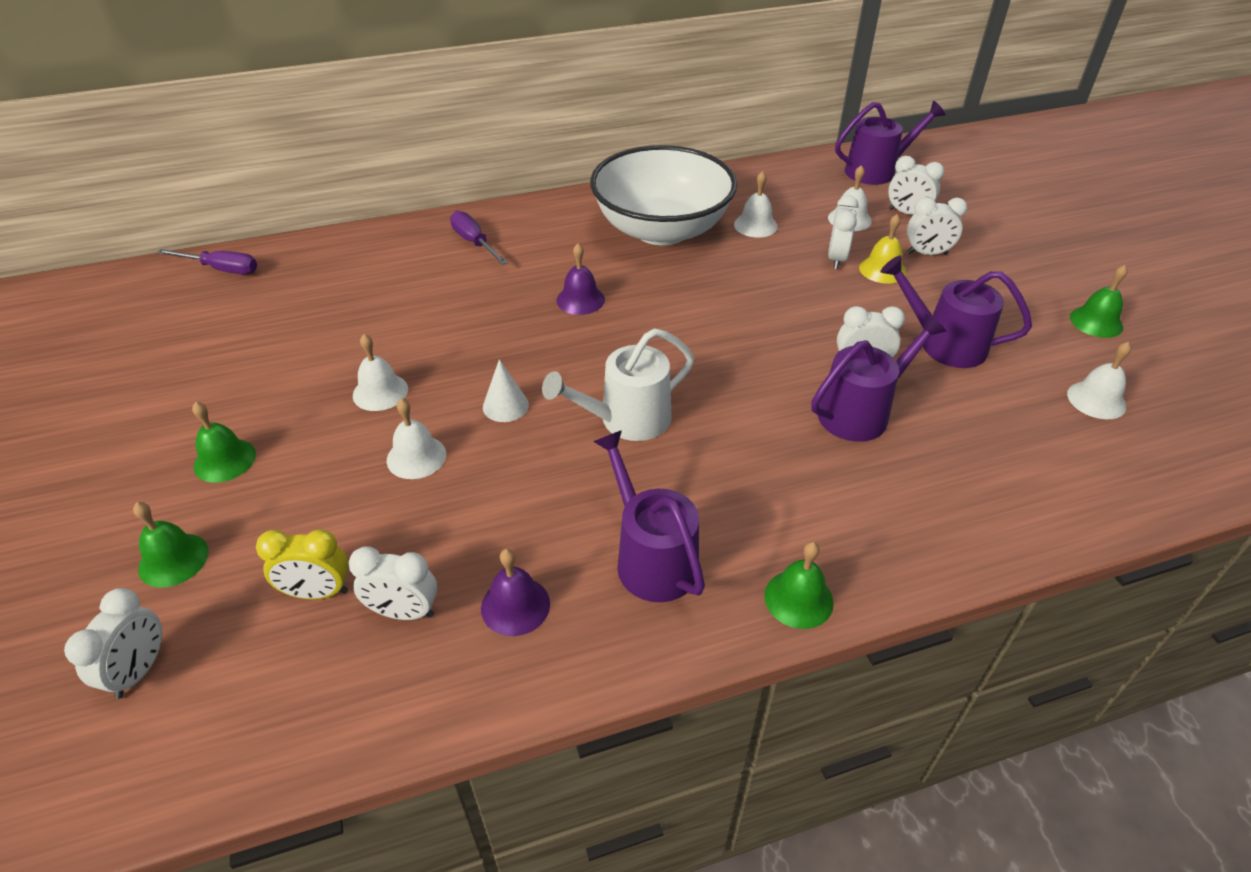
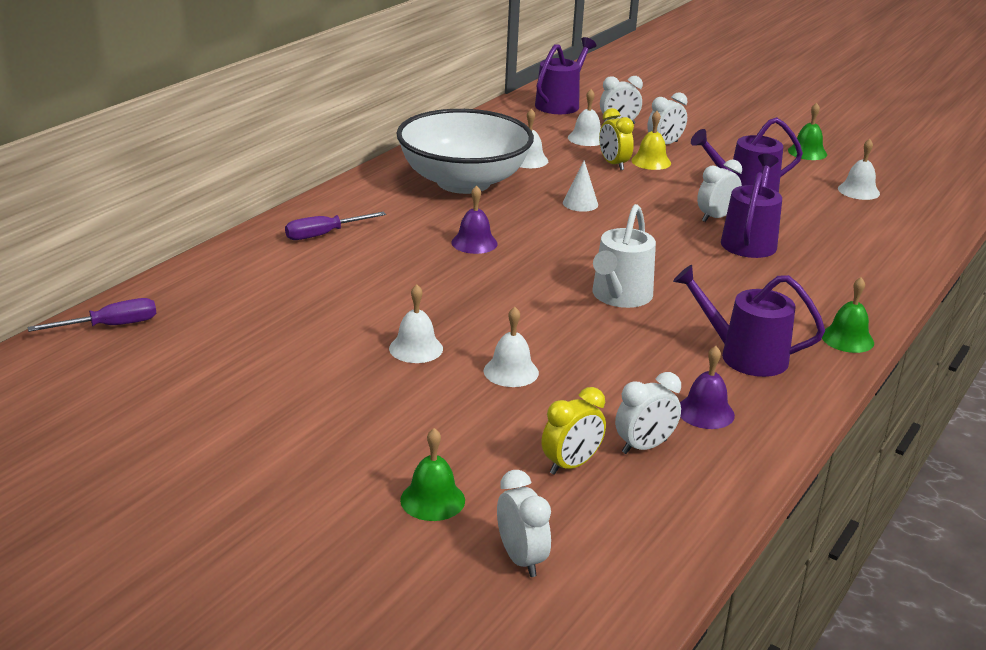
camera: 40 degrees left, 15 degrees down
green bell [192,402,256,483] -> none
purple screwdriver [450,211,508,265] -> purple screwdriver turned 45 degrees counterclockwise [285,212,386,240]
white cone [483,359,529,422] -> white cone moved to [563,160,598,212]
white clock [828,195,858,269] -> yellow clock [599,108,634,170]

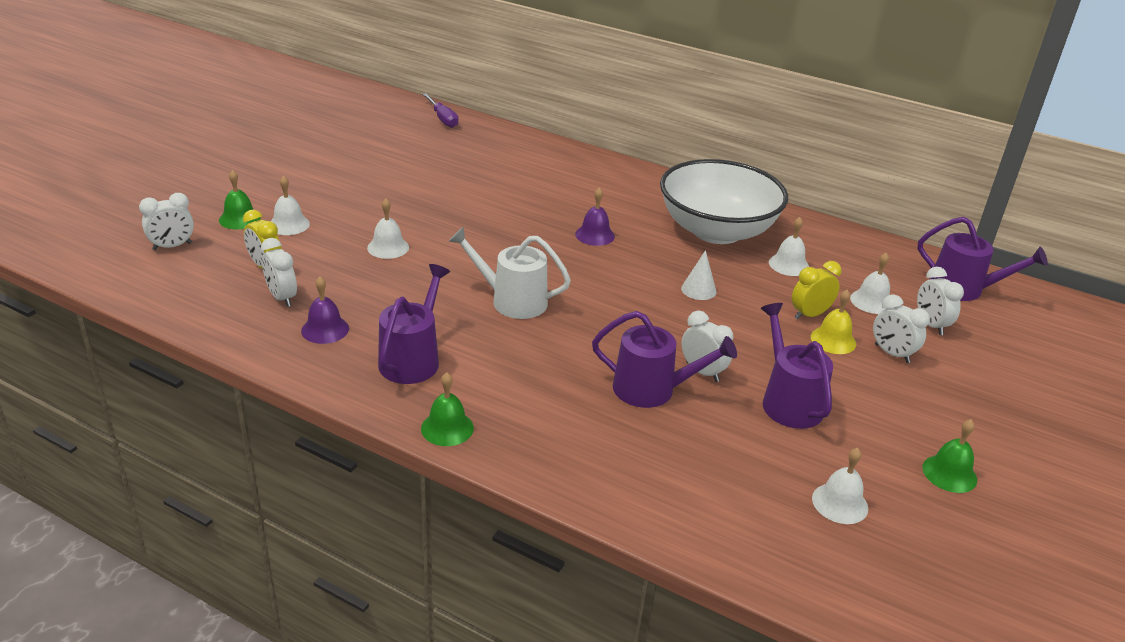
camera: 85 degrees right, 5 degrees up
purple screwdriver [285,212,386,240] -> none
white bell [389,284,443,363] -> white bell moved to [271,176,310,235]

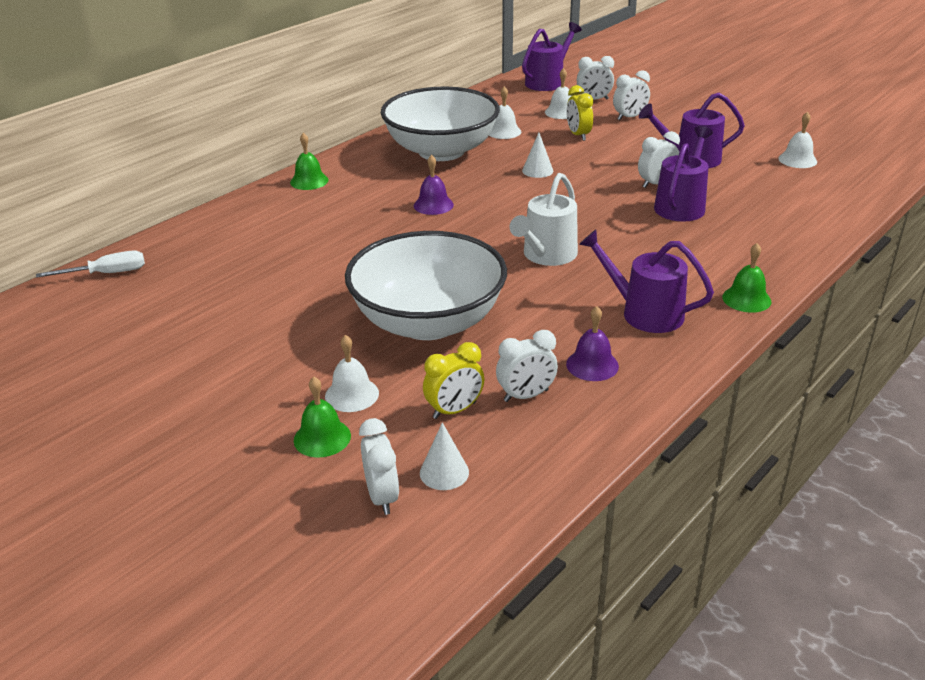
camera: 75 degrees left, 0 degrees up
white bell [367,198,409,259] -> white bowl [345,231,507,340]
purple screwdriver [422,93,459,128] -> white screwdriver [36,250,145,278]
yellow bell [810,290,856,354] -> none
green bell [922,419,977,493] -> green bell moved to [290,133,328,190]
none -> white cone [420,422,469,490]

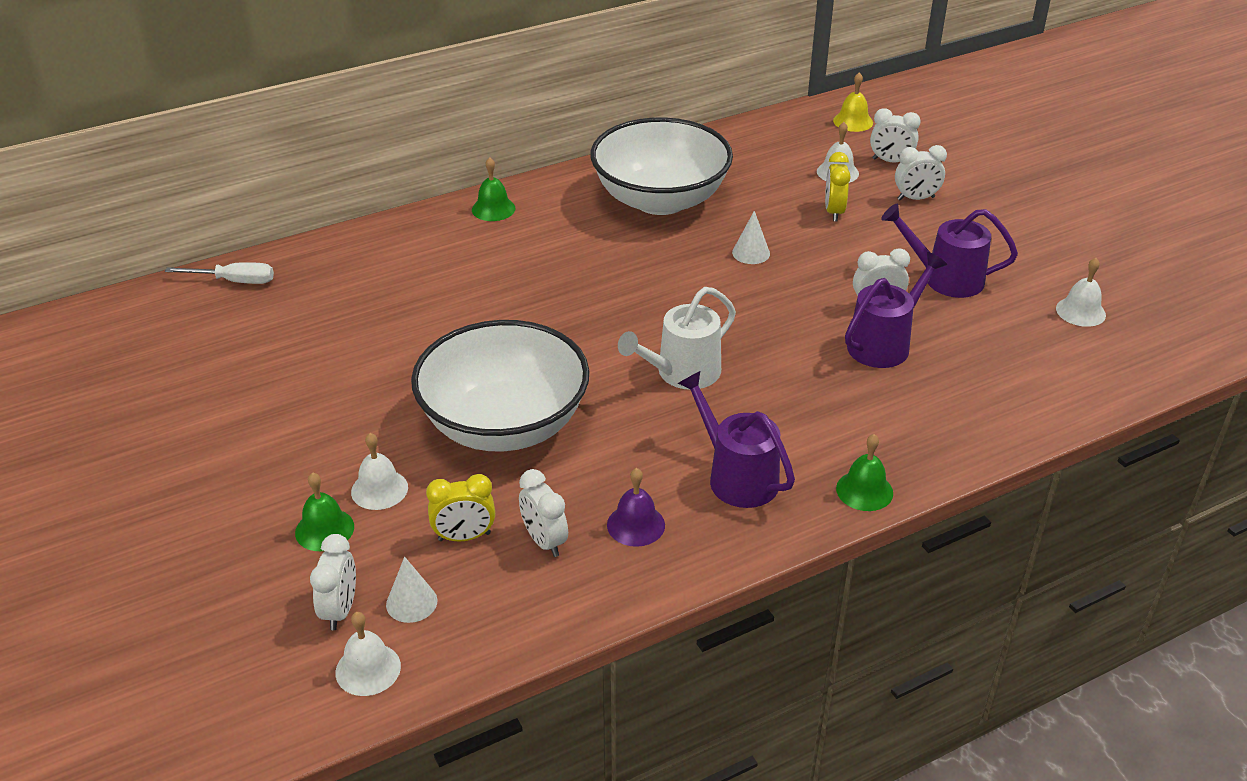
camera: 20 degrees right, 5 degrees up
purple bell [414,155,454,215] -> none
white bell [489,86,521,139] -> white bell moved to [336,612,401,696]
white clock [496,330,558,402] -> white clock turned 60 degrees clockwise [519,469,568,557]
purple watering can [522,22,582,91] -> yellow bell [833,72,873,132]

